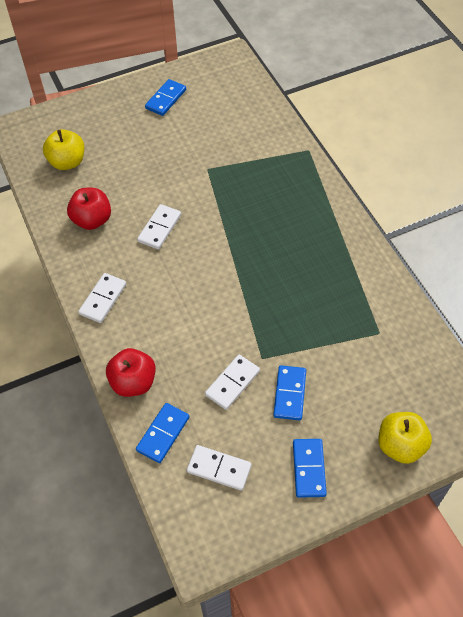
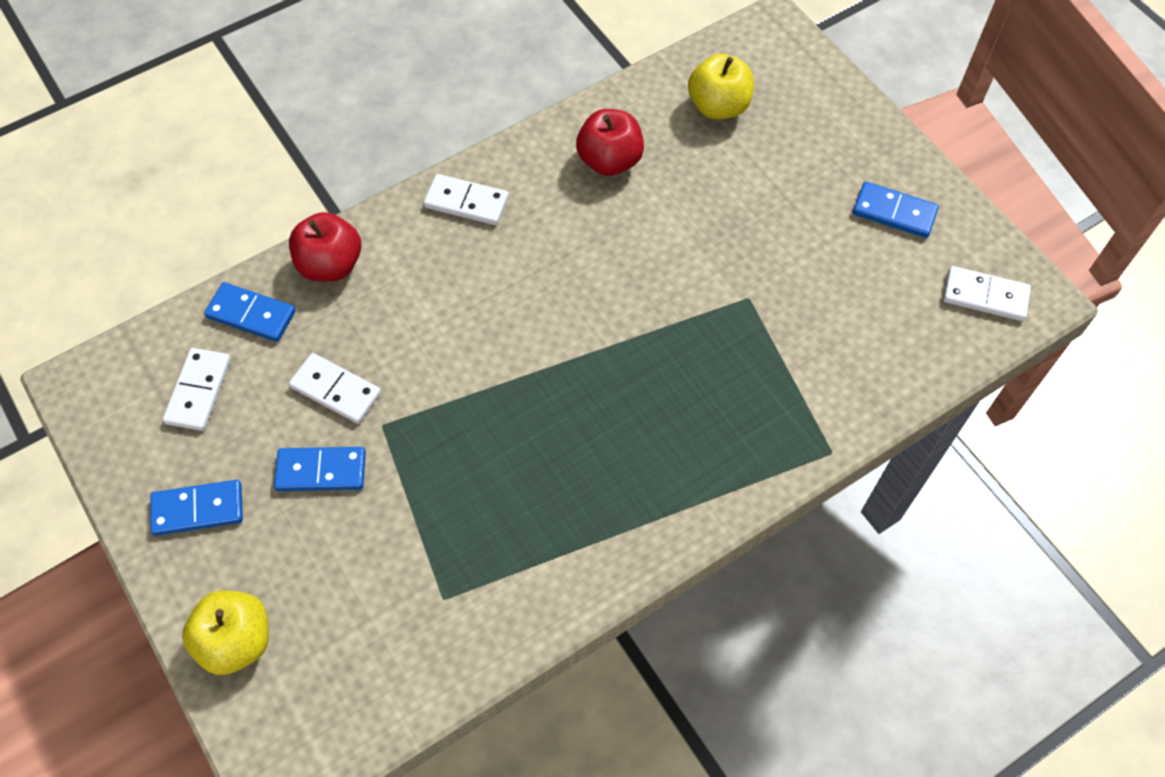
camera: 80 degrees right, 5 degrees up
white domino [137,204,181,249] -> white domino moved to [943,266,1031,321]

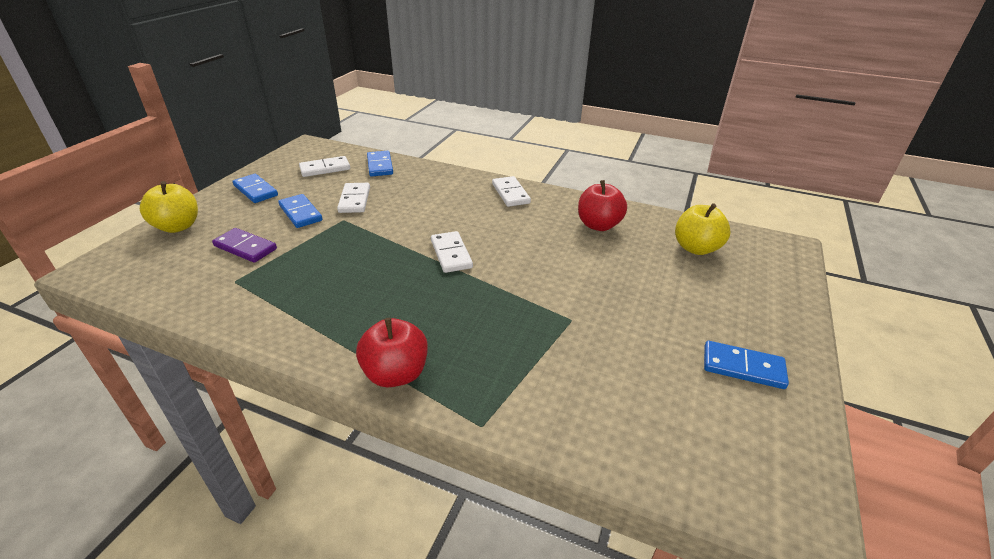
camera: 55 degrees right, 25 degrees down
red apple [289,212,361,281] -> red apple moved to [356,318,428,387]
blue domino [853,182,939,238] -> blue domino turned 60 degrees counterclockwise [704,341,789,389]
white domino [943,266,1031,321] -> white domino moved to [431,231,473,273]
none -> purple domino [212,228,277,263]

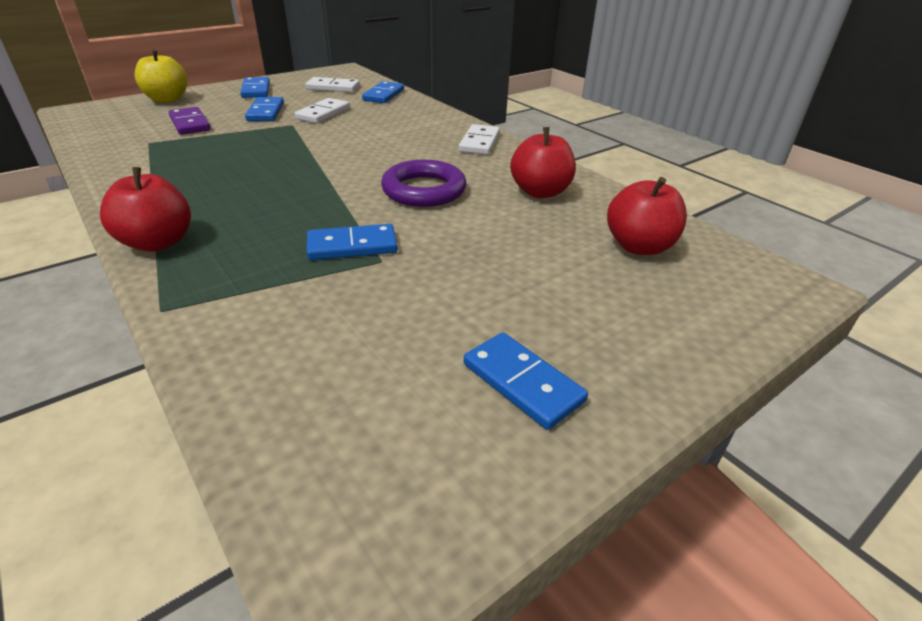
camera: 30 degrees right, 0 degrees up
white domino [431,231,473,273] -> none
yellow apple [675,203,730,255] -> red apple [607,177,687,255]
none -> blue domino [307,224,398,260]
none -> purple ring [381,160,466,207]

